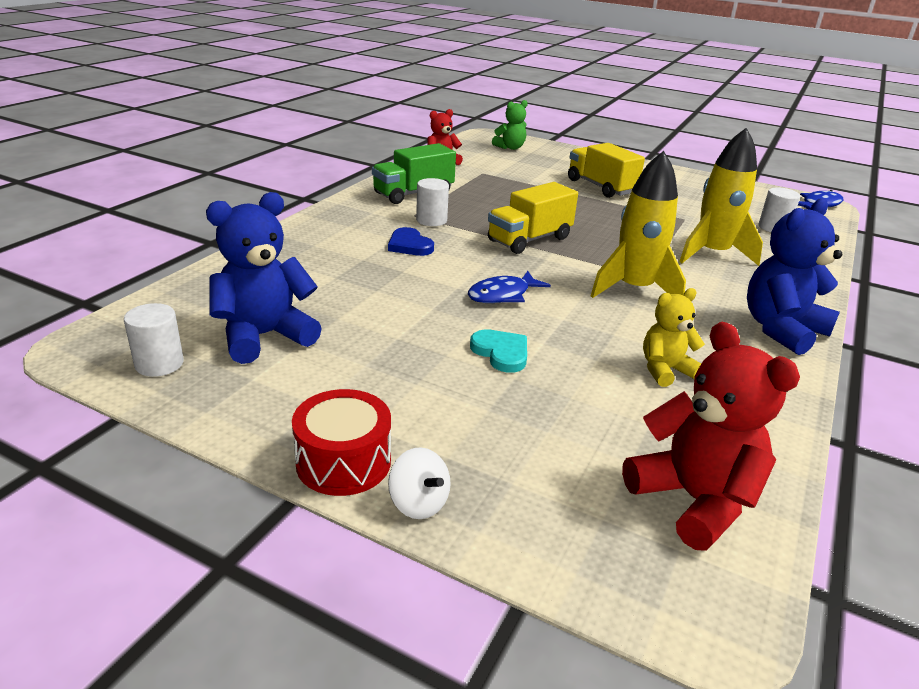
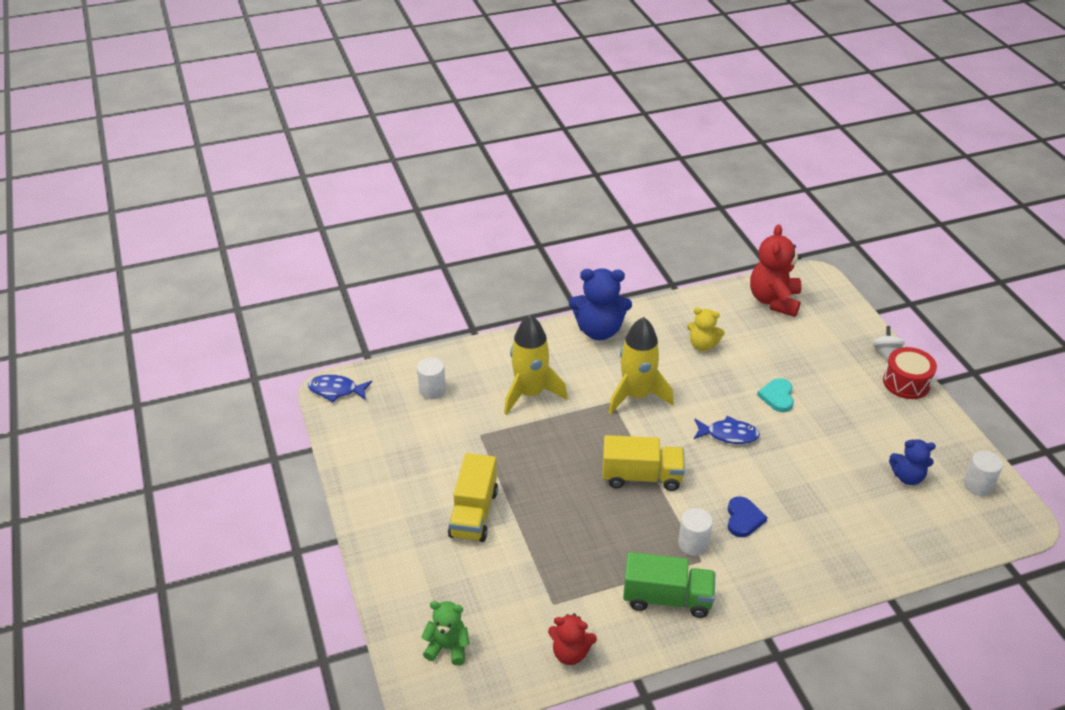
camera: 135 degrees left, 10 degrees up
blue teddy bear [206,192,322,364] -> blue teddy bear [889,439,936,485], size x0.60

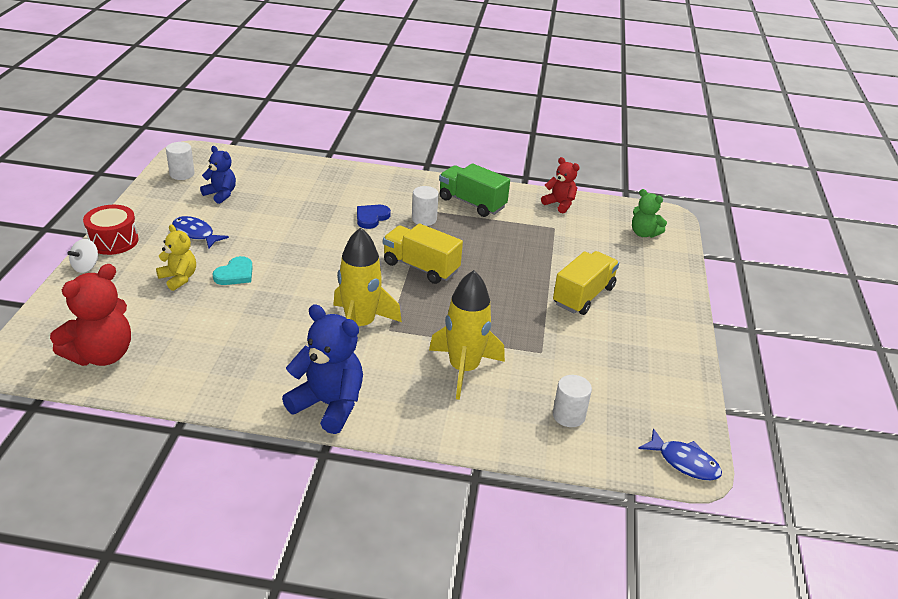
camera: 155 degrees left, 5 degrees down
yellow teddy bear [687,307,725,351] -> yellow teddy bear moved to [156,224,196,291]
blue fish [694,416,760,444] -> blue fish moved to [172,216,229,248]

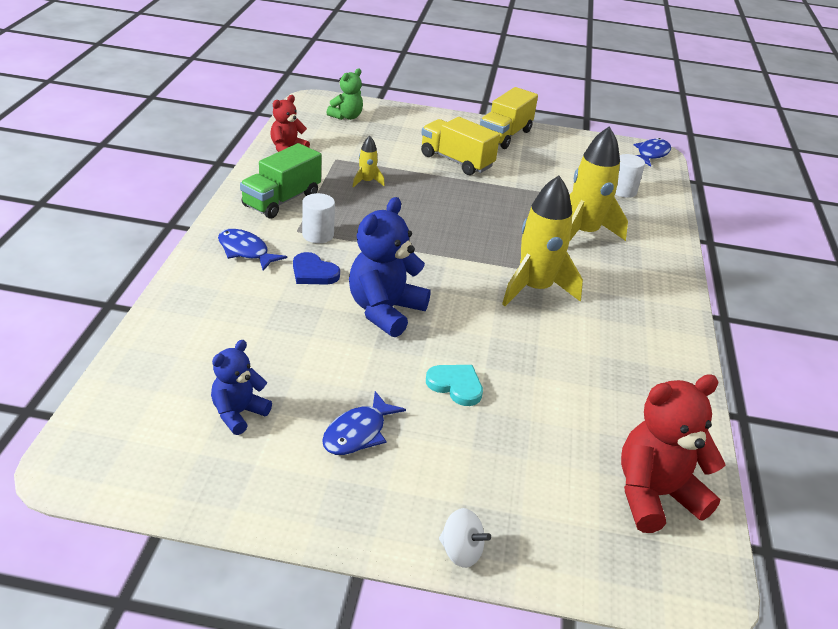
camera: 90 degrees left, 0 degrees up
red teddy bear [50,264,131,366] -> red teddy bear turned 60 degrees counterclockwise [621,374,725,533]
red drum [83,205,139,255] -> none
yellow teddy bear [156,224,196,291] -> none
white cylinder [166,142,195,180] -> none
blue teddy bear [282,304,363,434] -> blue teddy bear moved to [349,197,431,338]
yellow truck [383,223,463,284] -> yellow truck moved to [480,87,538,149]
none -> blue fish [218,229,287,271]
none -> yellow rocket [353,136,385,188]

